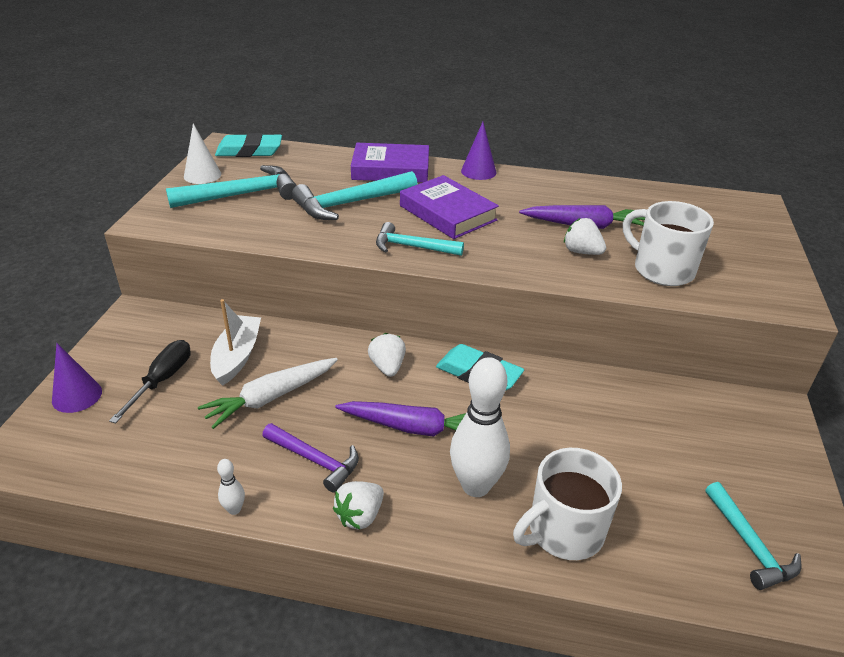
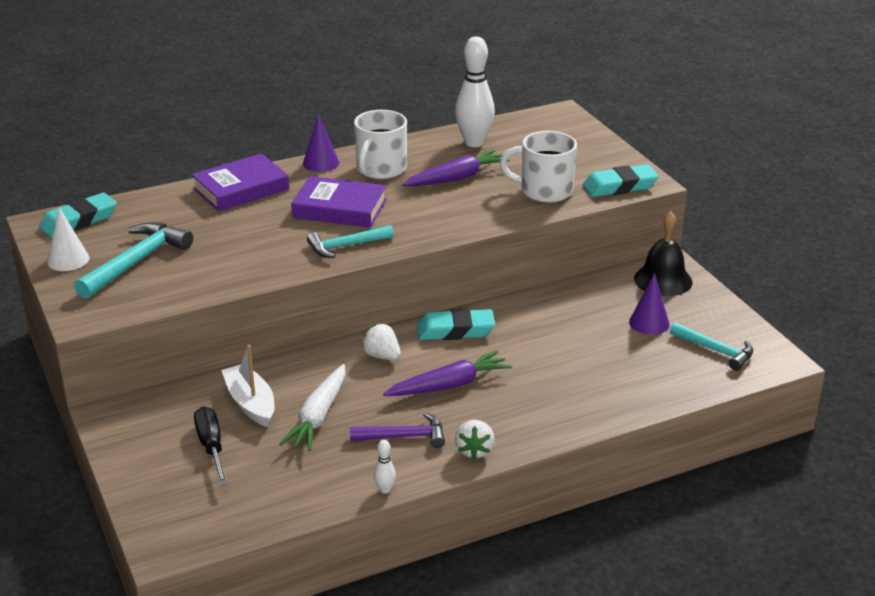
camera: 35 degrees left, 5 degrees down
purple cone [52,343,102,413] -> purple cone moved to [629,273,670,335]
turquoise hammer [292,171,418,220] -> none
white bowling pin [450,357,510,497] -> white bowling pin moved to [455,36,495,147]
white mug [513,448,622,560] -> white mug moved to [354,110,407,179]
white strawberry [564,218,606,255] -> none
none -> turquoise eraser [583,165,659,197]
none -> black bell [634,211,693,296]

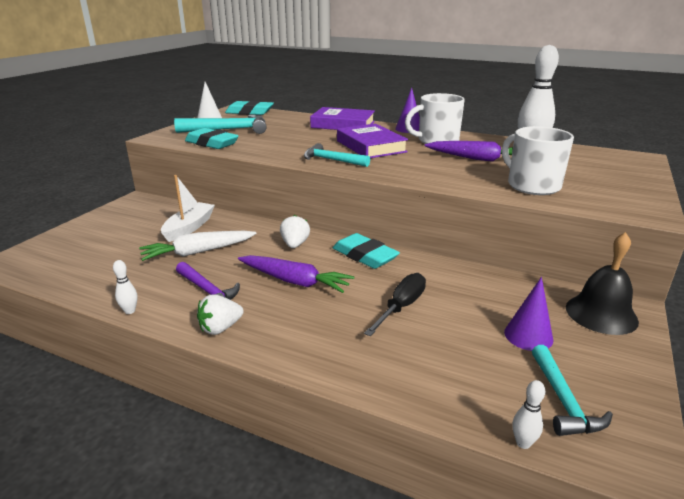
camera: 50 degrees right, 5 degrees down
black screwdriver [194,406,228,486] -> black screwdriver moved to [364,273,426,336]
turquoise eraser [583,165,659,197] -> turquoise eraser moved to [185,128,239,149]
none -> white bowling pin [512,380,545,449]

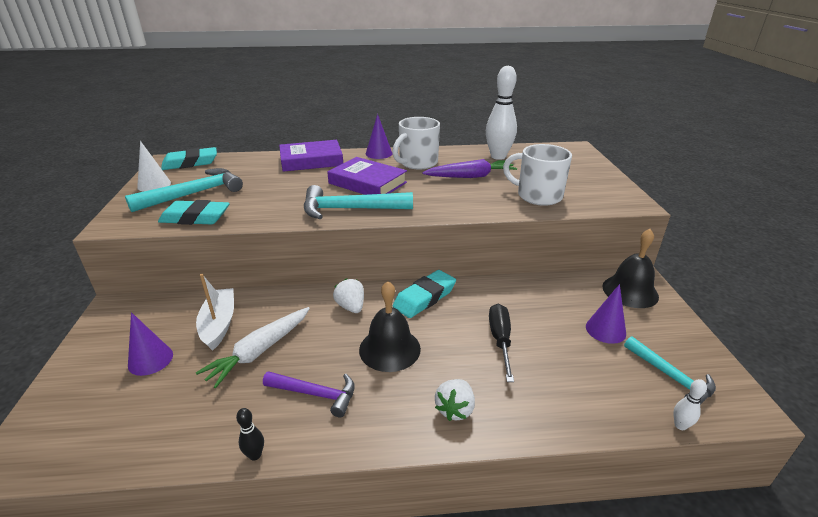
camera: 30 degrees left, 5 degrees up
white bowling pin [113,260,138,314] -> black bowling pin [236,408,264,460]
white strawberry [197,295,244,335] -> white strawberry moved to [435,379,475,421]
purple carrot [238,255,355,293] -> black bell [359,281,421,372]
turquoise hammer [304,143,370,167] -> turquoise hammer [304,185,413,219], size x1.54
turquoise eraser [333,233,400,269] -> turquoise eraser turned 60 degrees counterclockwise [393,270,456,318]
none -> purple cone [128,312,173,376]

